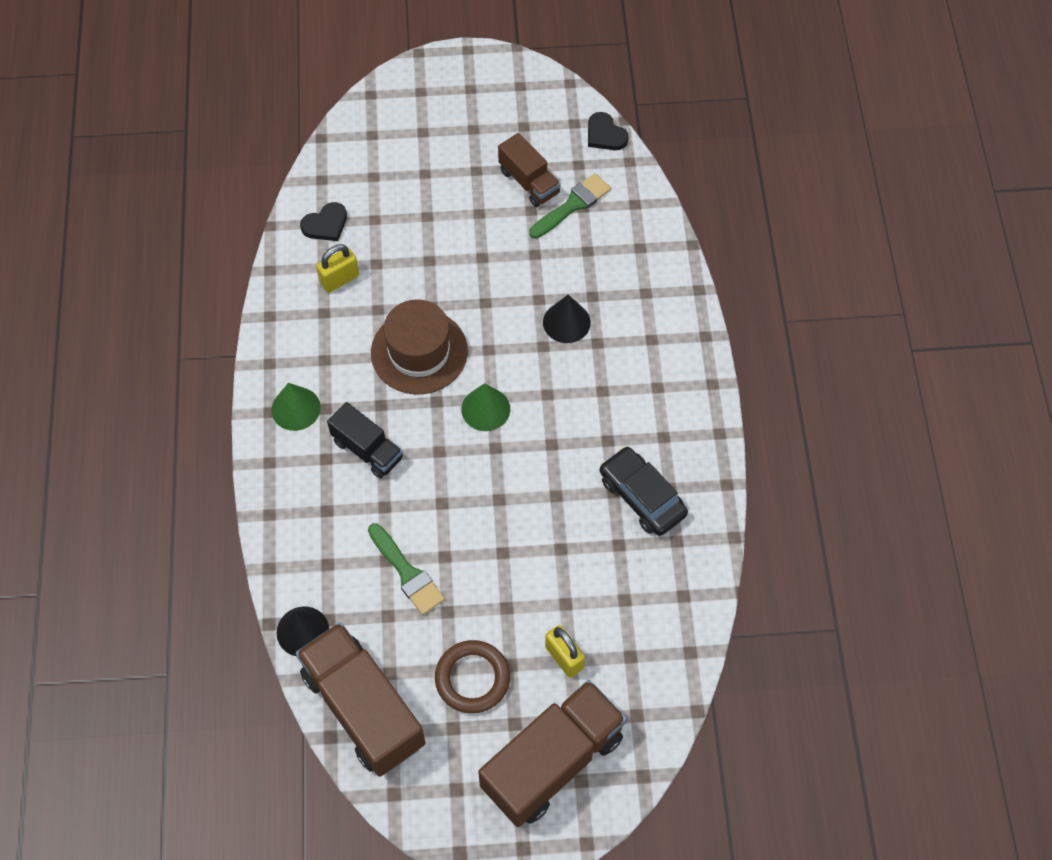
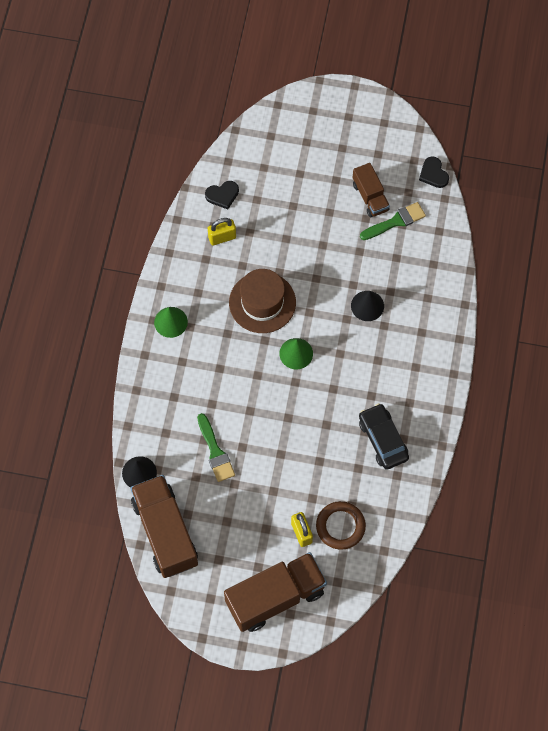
camera: 15 degrees right, 5 degrees up
black truck [327,402,403,479] -> none
brown ring [435,640,510,713] -> brown ring moved to [316,501,366,550]

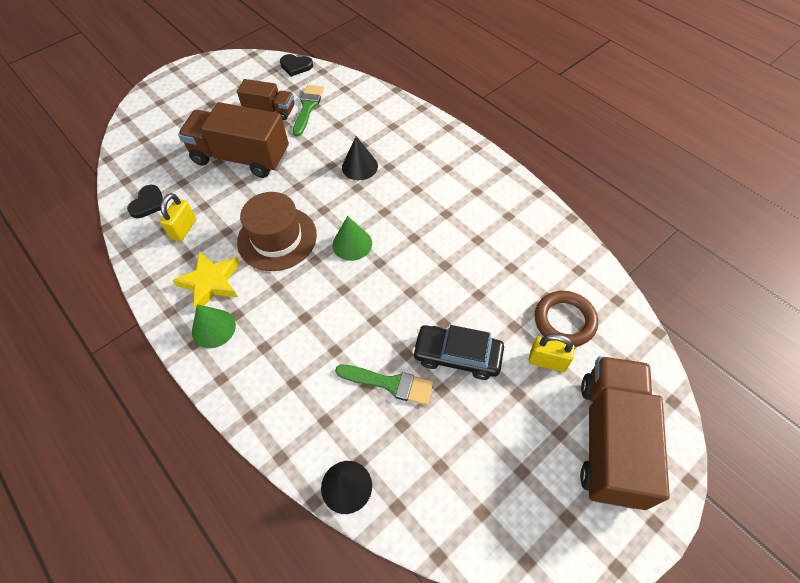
camera: 50 degrees left, 10 degrees down
brown truck [131,475,198,578] -> brown truck moved to [178,102,289,178]
black car [359,403,409,470] -> black car moved to [412,325,504,380]
none -> yellow star [172,251,240,310]

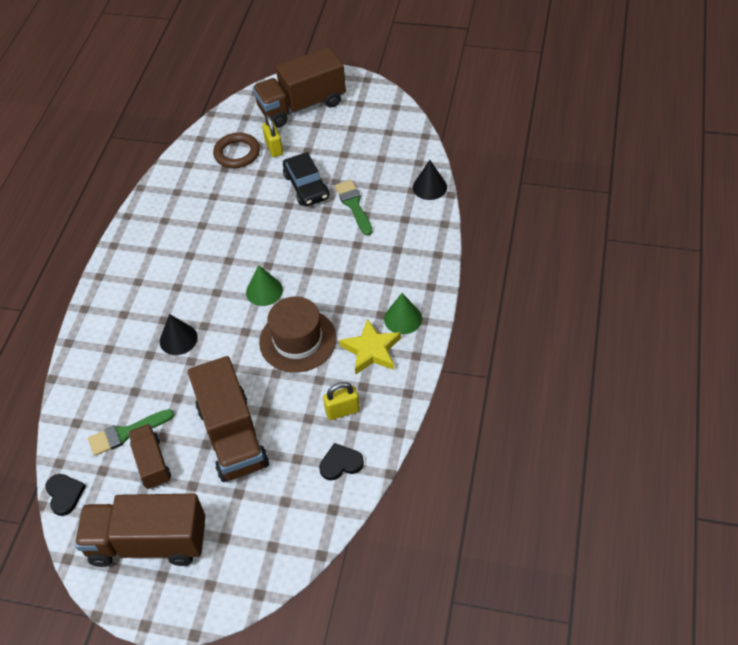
camera: 125 degrees left, 5 degrees down
none -> brown truck [75,494,205,567]

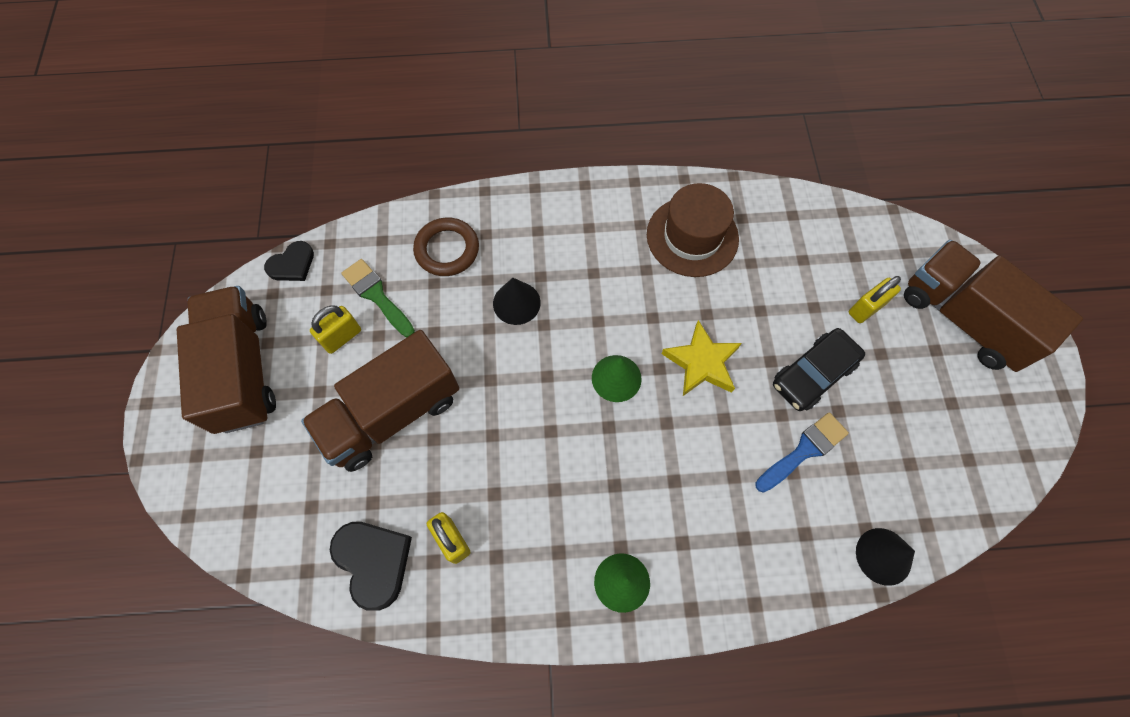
camera: 70 degrees right, 15 degrees up
brown truck [128,424,171,489] -> yellow padlock [310,305,361,354]
brown ring [213,133,260,168] -> brown ring moved to [413,218,479,276]
brown hat [259,297,337,373] -> brown hat moved to [647,183,739,277]
black heart [319,443,364,480] -> black heart [330,522,412,611], size x1.54
green brush [335,180,373,235] -> blue brush [755,412,849,493]
yellow star [339,319,401,375] -> yellow star moved to [662,320,742,396]

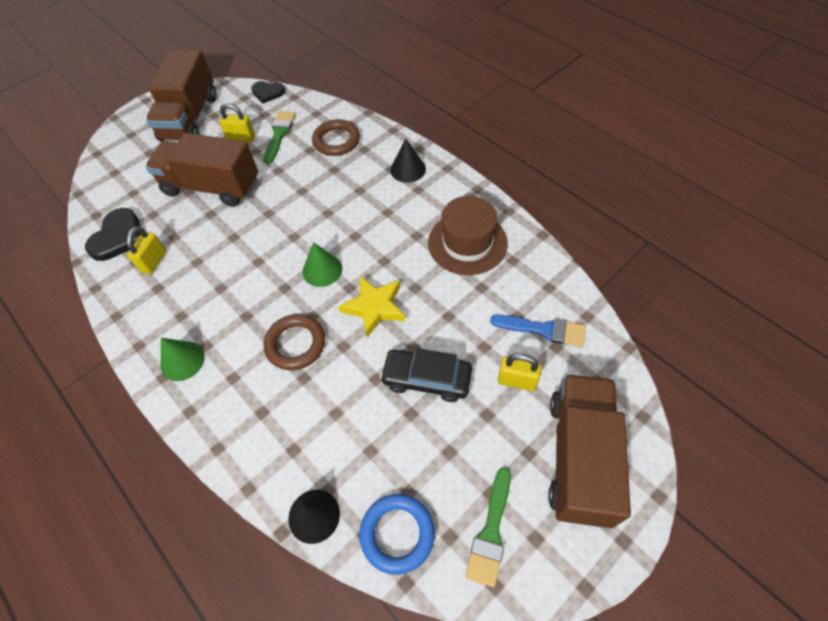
camera: 55 degrees right, 10 degrees down
brown truck [177,286,276,434] -> brown truck turned 150 degrees clockwise [146,50,217,142]
black cone [493,278,541,325] -> black cone moved to [390,139,426,183]
blue brush [755,412,849,493] -> blue brush moved to [490,315,586,347]
none -> brown ring [264,314,325,370]
none -> blue ring [359,494,435,575]
none -> green brush [466,467,511,587]

